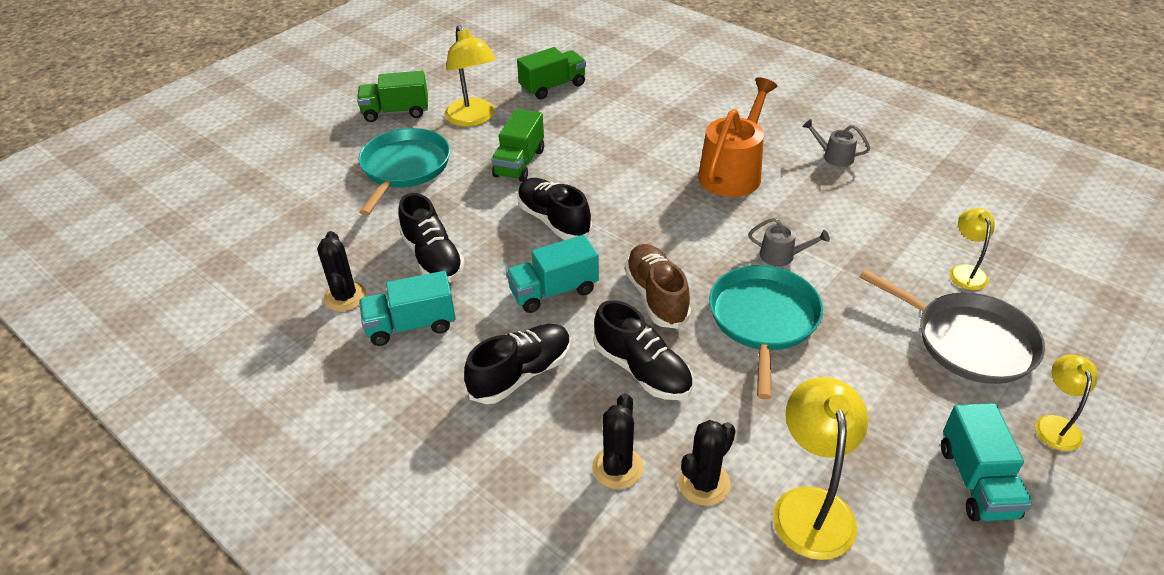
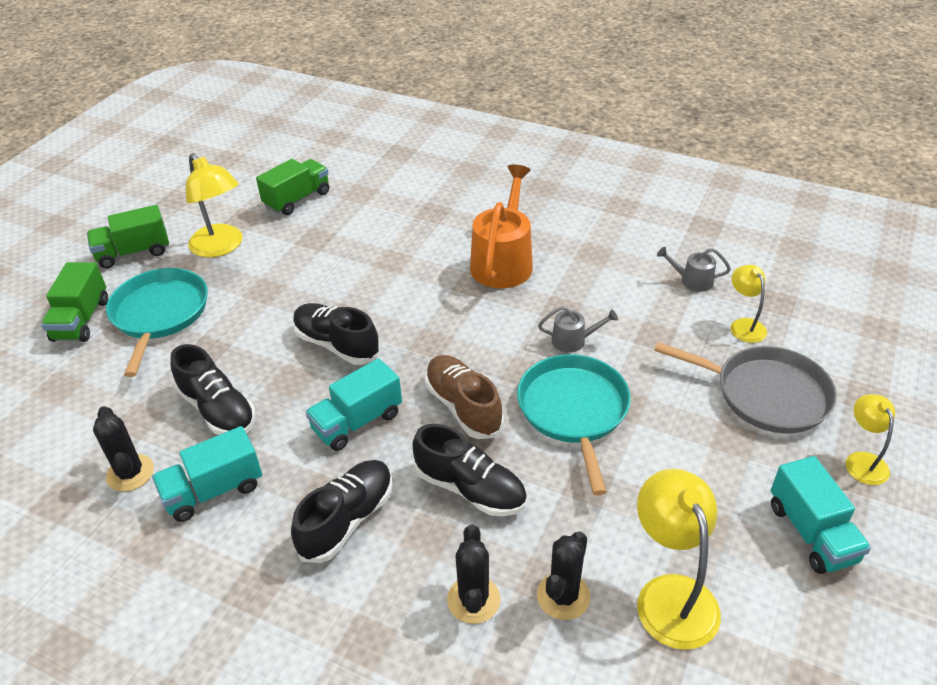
camera: 15 degrees left, 0 degrees up
green truck [491,109,544,182] -> green truck moved to [41,262,108,342]
grey watering can [803,119,870,167] -> grey watering can moved to [657,247,731,292]

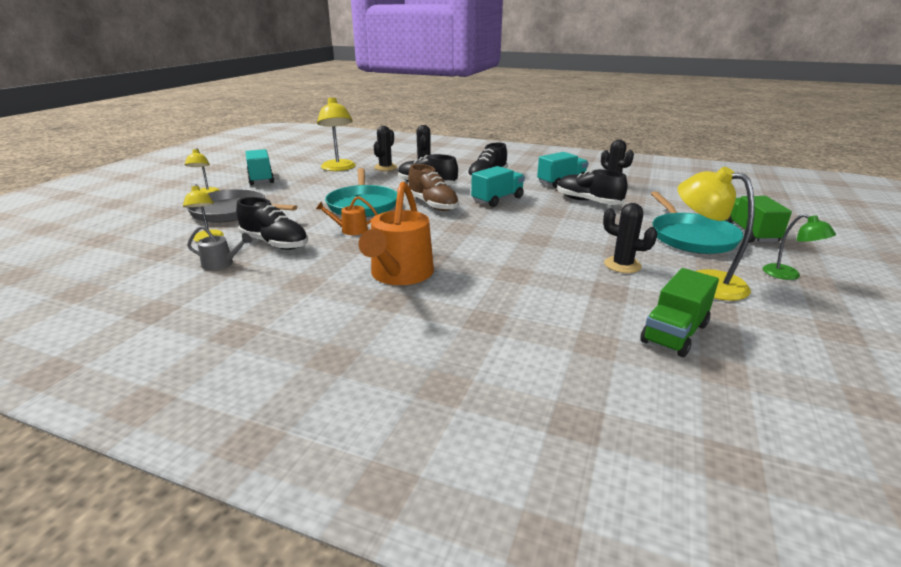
camera: 175 degrees right, 15 degrees down
green truck [87,205,169,269] -> green lamp [763,214,836,280]
black shoe [293,303,381,365] -> black shoe moved to [236,197,308,250]
grey watering can [538,306,618,353] -> orange watering can [316,196,378,235]
none -> black cactus [603,203,657,273]

